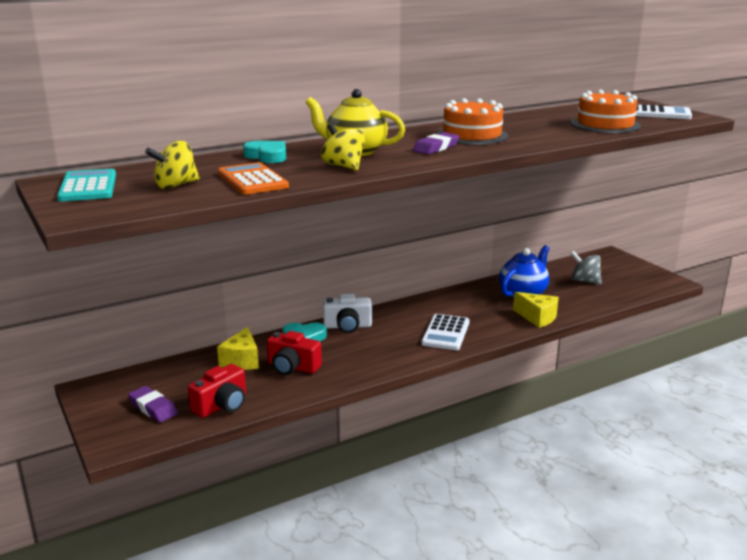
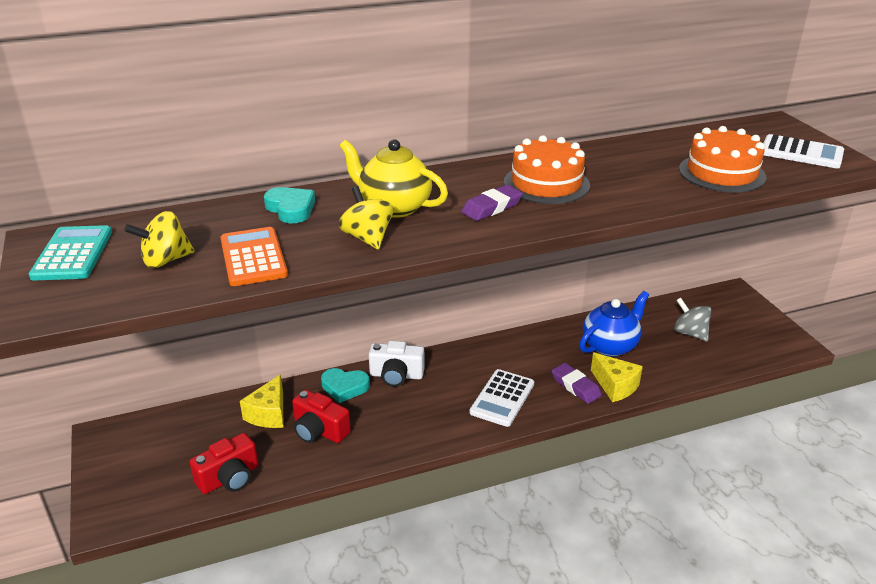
camera: 10 degrees right, 10 degrees up
purple eraser [128,386,178,422] -> purple eraser moved to [552,363,602,404]

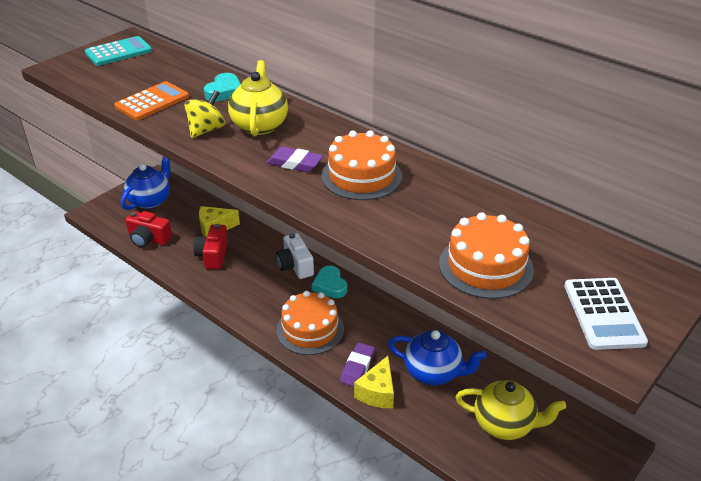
camera: 60 degrees right, 5 degrees up
yellow spinning top [125,211,195,268] -> none
turquoise heart [321,368,370,403] -> turquoise heart moved to [312,266,347,298]
white calculator [469,369,534,427] -> orange cake [276,291,344,355]
grey spinning top [674,298,711,342] -> yellow teapot [456,380,566,440]
none -> blue teapot [121,157,171,210]

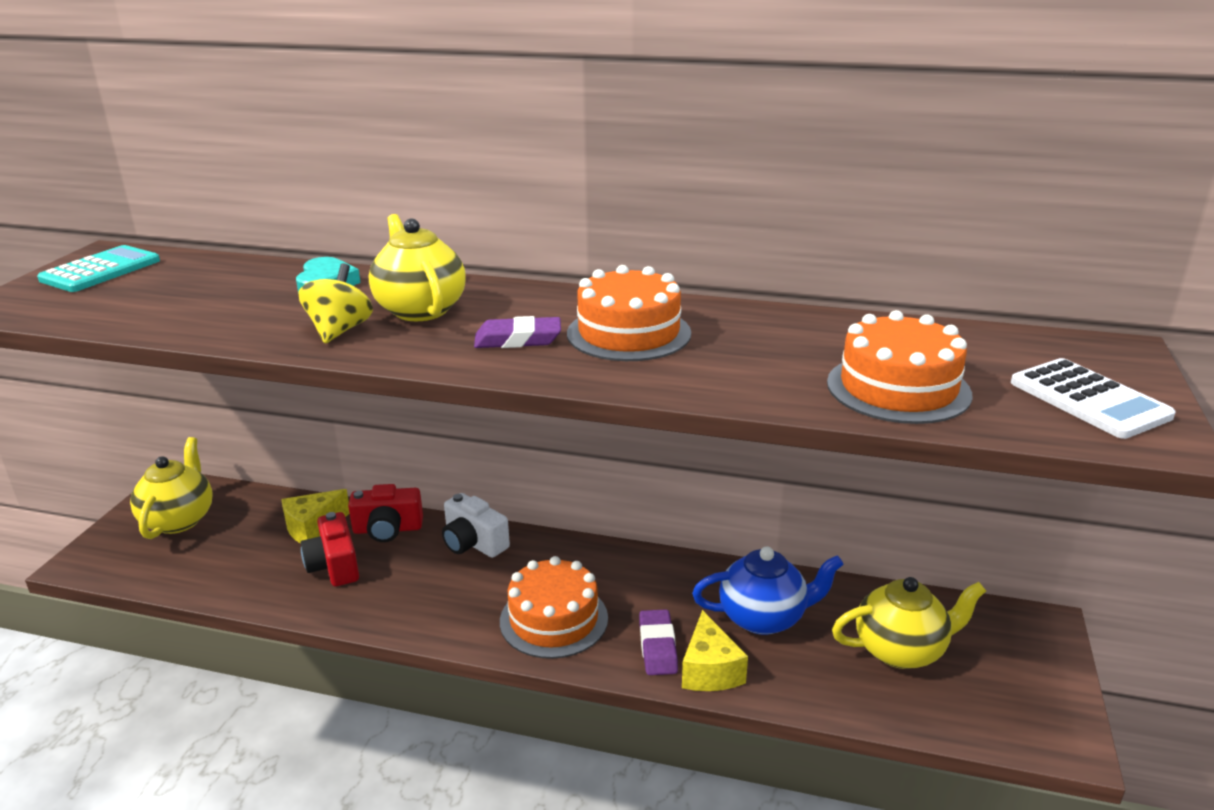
camera: 25 degrees left, 10 degrees down
orange calculator [114,81,189,120] -> none
blue teapot [121,157,171,210] -> yellow teapot [130,437,213,539]
red camera [126,211,172,248] -> red camera moved to [348,484,423,542]
turquoise heart [312,266,347,298] -> none

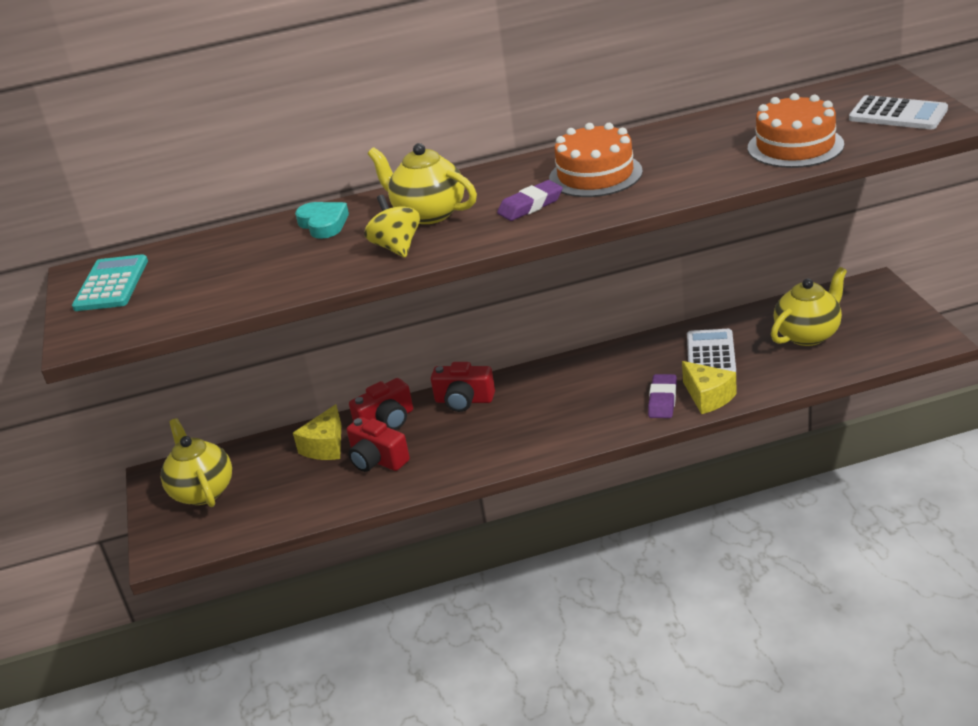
camera: 25 degrees left, 5 degrees up
white camera [442,493,510,558] -> red camera [431,362,495,412]
orange cake [500,556,608,659] -> none
purple eraser [639,609,678,675] -> purple eraser turned 45 degrees clockwise [648,374,677,418]
blue teapot [692,546,843,635] -> white calculator [687,329,736,372]

